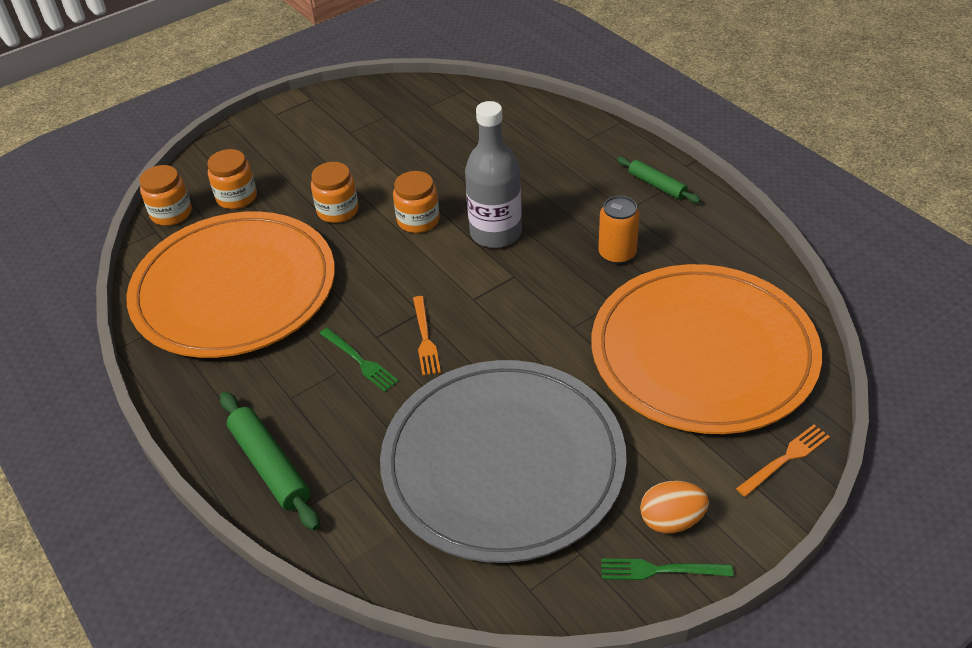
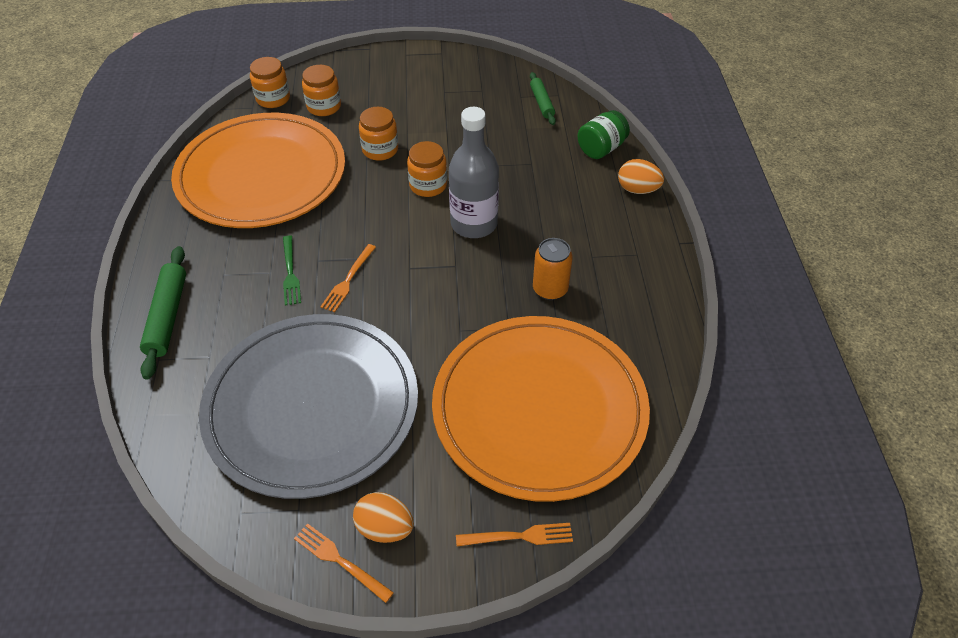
camera: 30 degrees right, 5 degrees up
green fork [601,558,733,580] -> orange fork [294,523,394,603]
green rolling pin [617,157,701,203] -> green rolling pin moved to [530,72,556,125]
none -> green jar [578,110,630,159]
none -> orange egg [618,159,664,194]

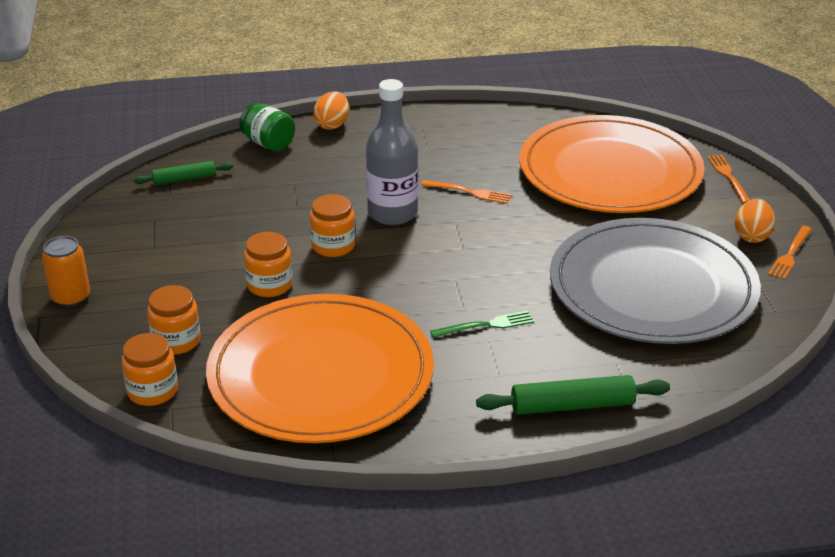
camera: 95 degrees left, 15 degrees down
orange fork [320,244,376,313] -> orange fork moved to [421,180,511,204]
orange can [533,238,573,300] -> orange can moved to [42,236,90,307]

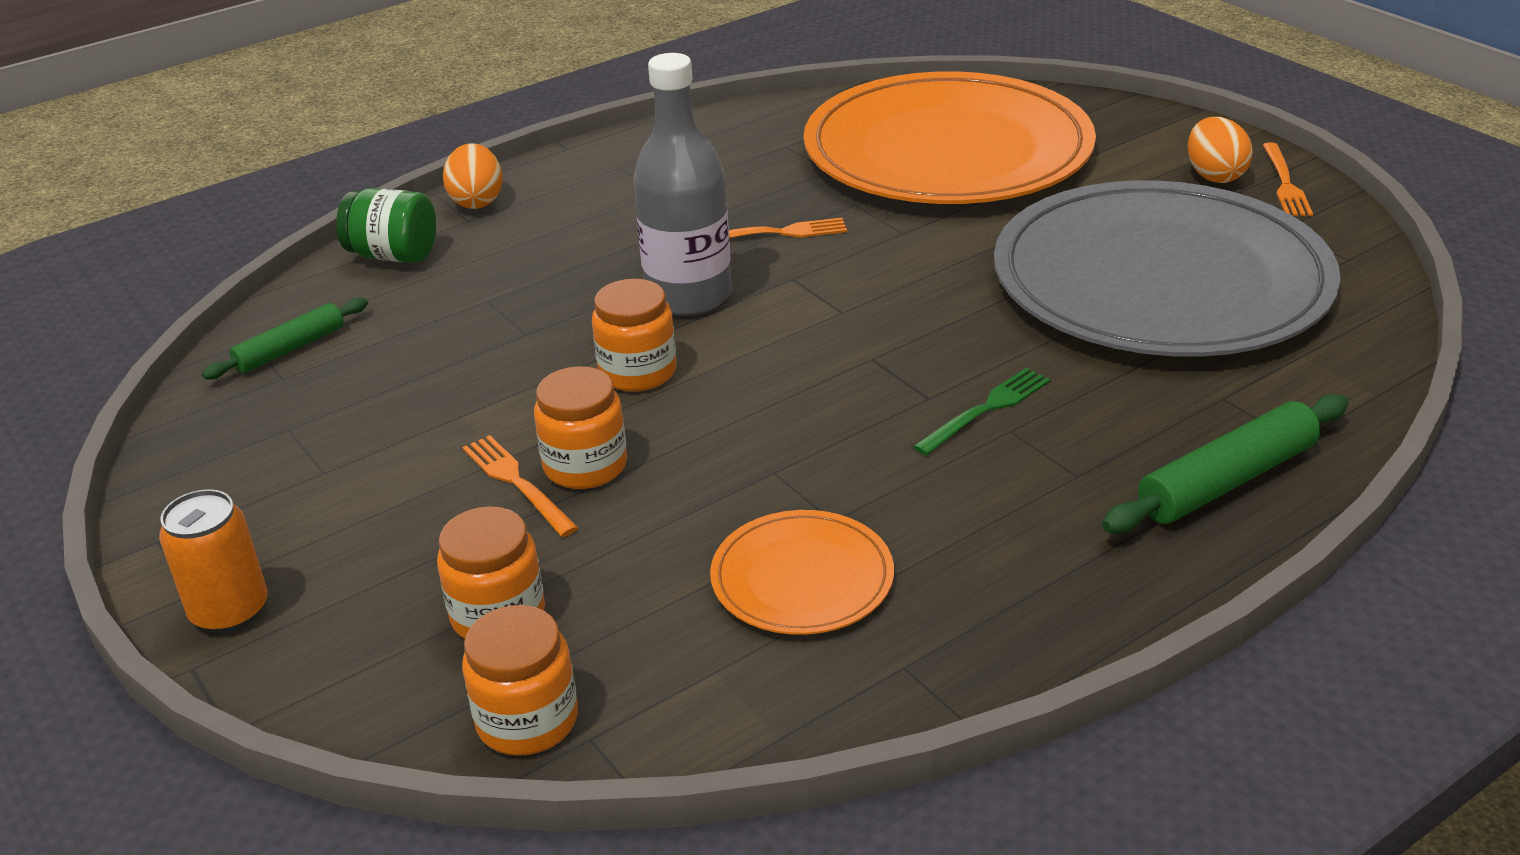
camera: 25 degrees left, 0 degrees up
orange plate [206,294,434,443] -> orange plate [710,510,894,635], size x0.43
orange fork [707,155,750,203] -> orange fork moved to [463,435,578,537]

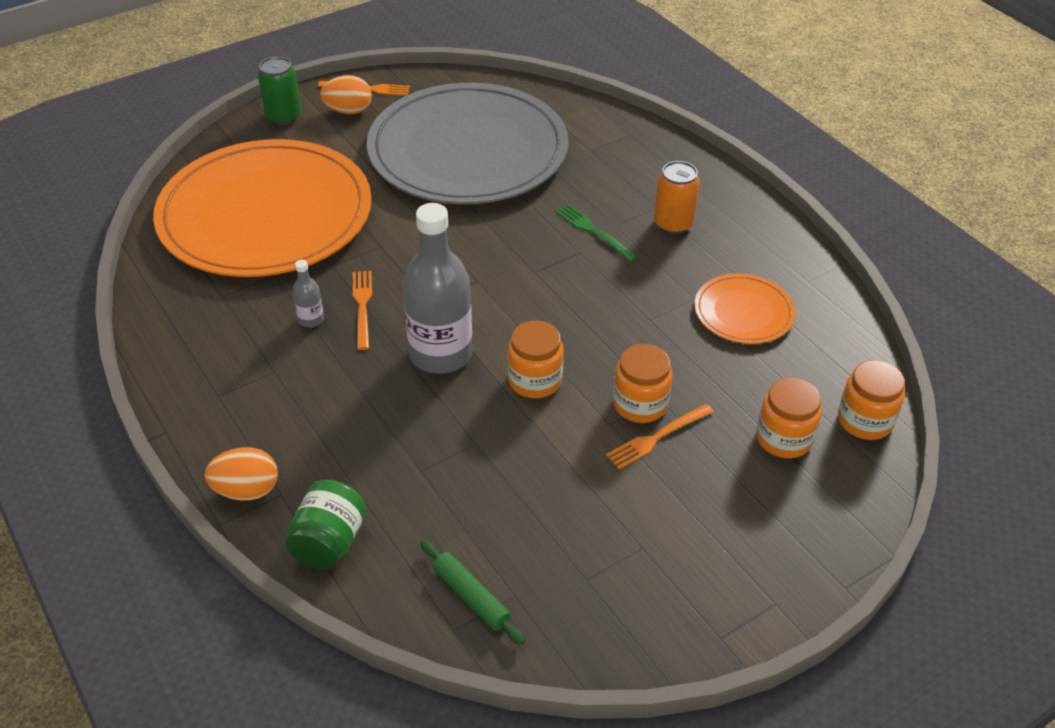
camera: 90 degrees left, 10 degrees up
orange can [159,489,267,633] -> orange can moved to [654,161,700,234]
green rolling pin [1102,394,1349,534] -> none
none -> green can [258,56,301,125]
none -> grey bottle [292,260,324,328]

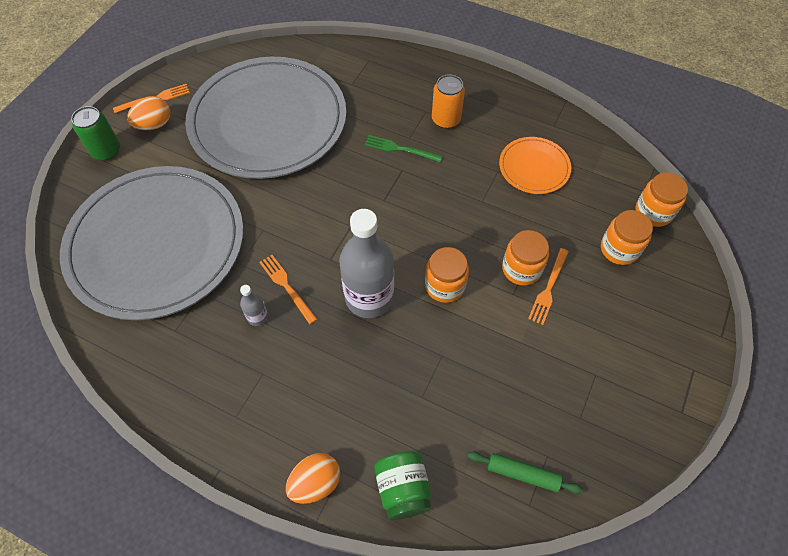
camera: 30 degrees left, 15 degrees up
orange plate [153,139,372,277] -> grey plate [60,166,243,320]

